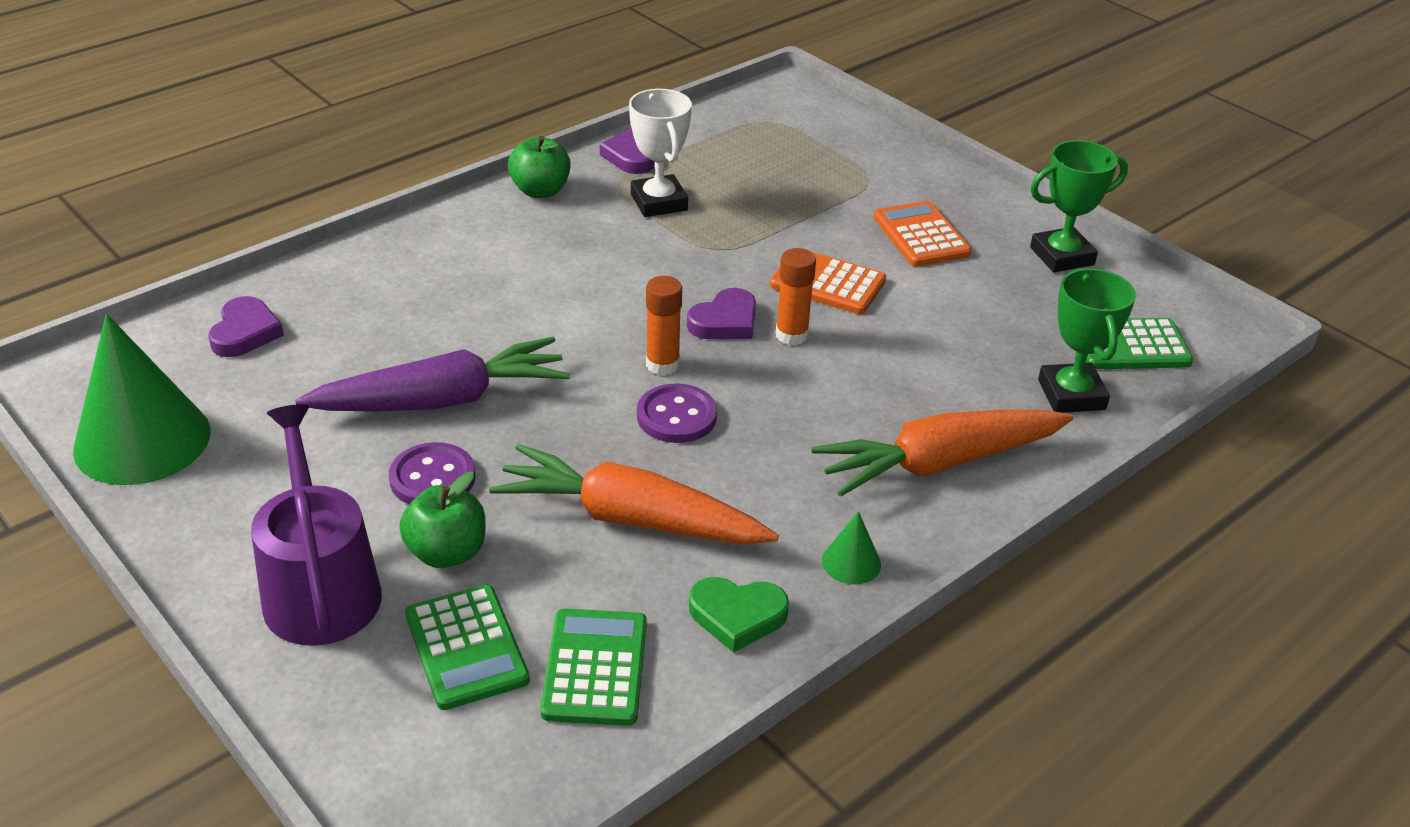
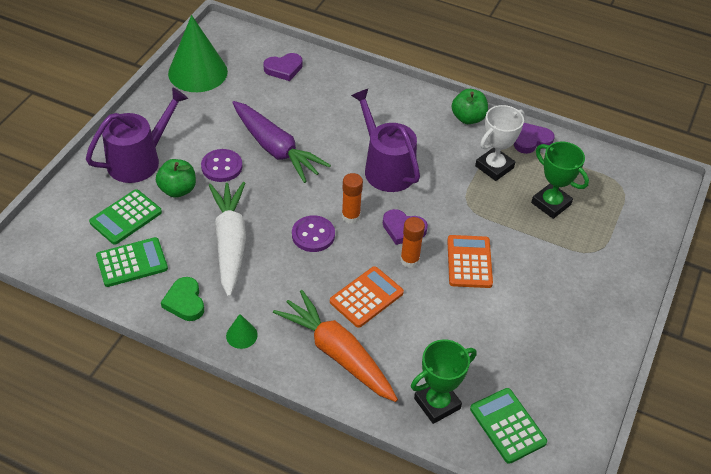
camera: 65 degrees right, 10 degrees up
orange carrot [489,444,779,545] -> white carrot [209,182,246,297]
orange calculator [873,201,972,267] -> orange calculator moved to [330,266,404,328]
green trophy [1030,140,1128,272] -> green trophy moved to [531,141,589,219]
none -> purple watering can [351,89,420,192]

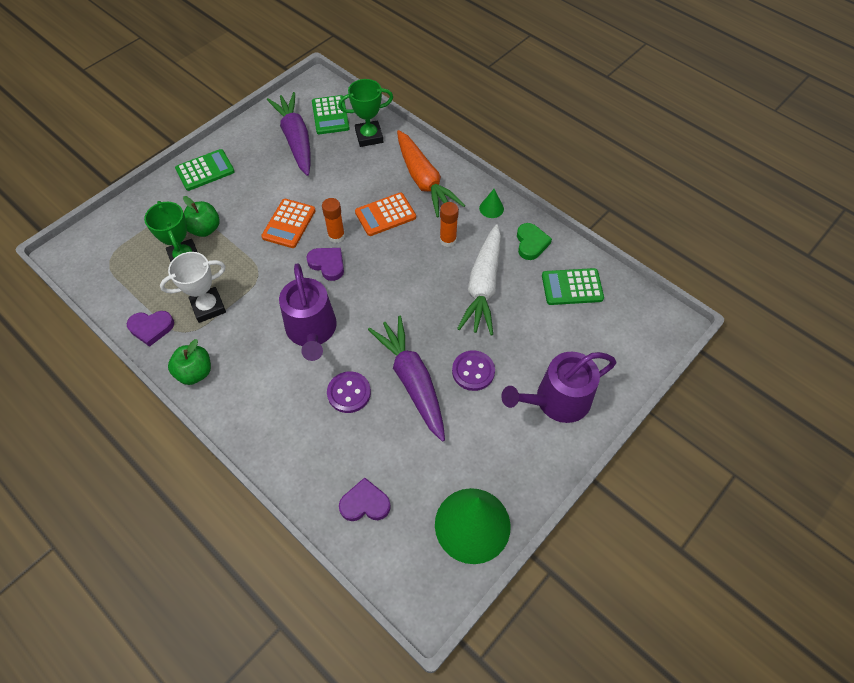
camera: 160 degrees left, 10 degrees up
green calculator [89,189,162,245] -> green calculator moved to [175,149,235,191]
green apple [156,159,196,198] -> green apple moved to [183,196,220,237]
purple button [292,215,335,252] -> purple button moved to [327,371,371,413]
orange glue stick [342,173,363,224] -> orange glue stick moved to [440,202,459,247]
none -> purple carrot [267,92,311,176]

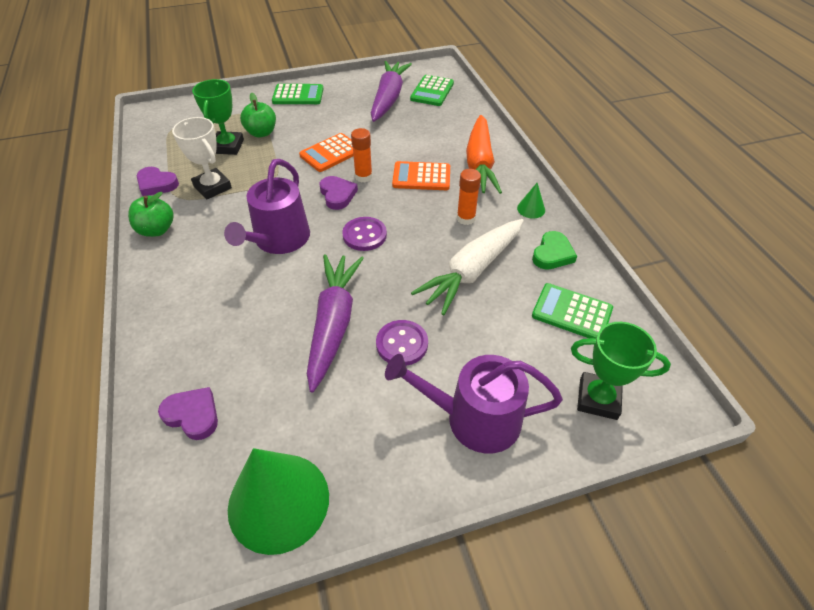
camera: 30 degrees right, 10 degrees down
white trophy [160,252,226,323] -> white trophy turned 45 degrees clockwise [172,117,232,199]
purple button [327,371,371,413] -> purple button moved to [342,217,387,251]
green trophy [338,79,393,147] -> green trophy moved to [571,322,671,420]

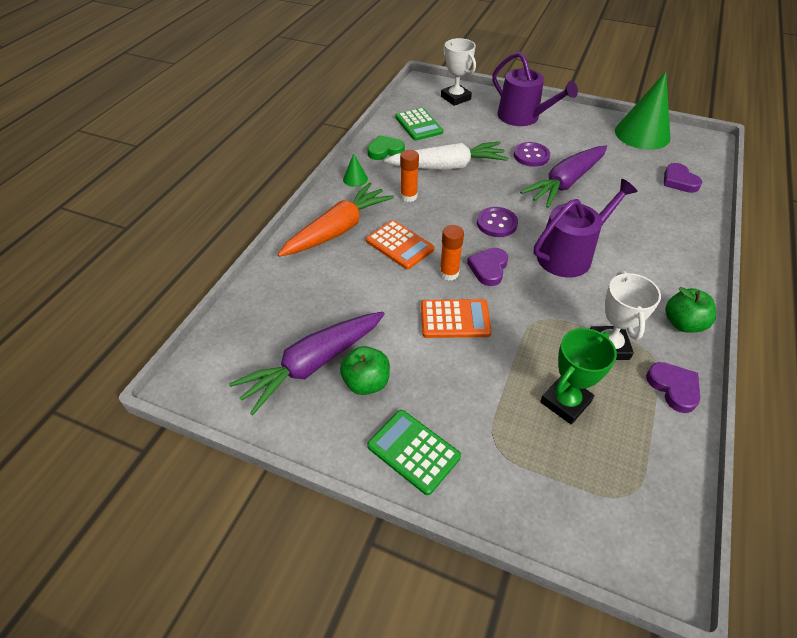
camera: 140 degrees left, 0 degrees up
green apple [240,93,276,137] -> green apple moved to [340,346,390,395]
green calculator [410,75,454,106] -> none
green trophy [571,322,671,420] -> white trophy [441,38,476,106]

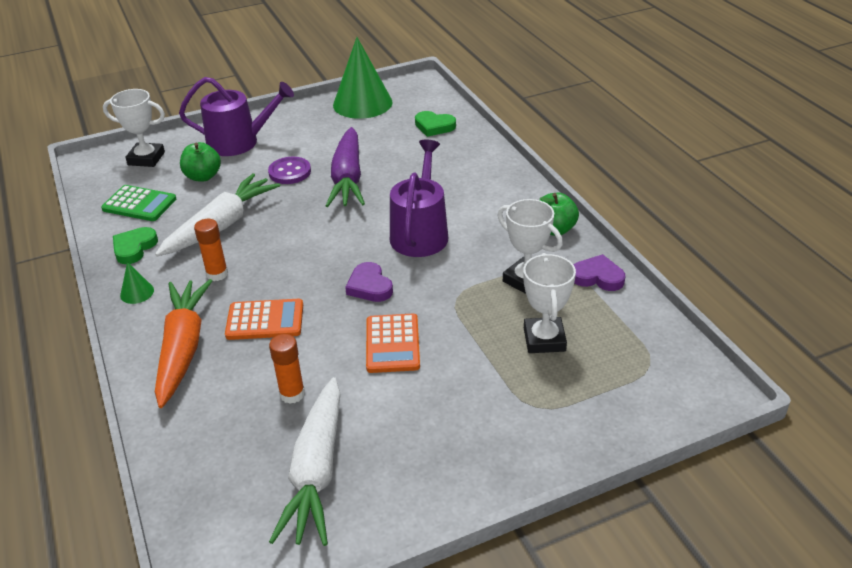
camera: 45 degrees left, 10 degrees down
purple carrot [229,312,385,415] -> white carrot [269,377,341,546]
green apple [340,346,390,395] -> green apple moved to [180,142,221,182]
green calculator [367,410,461,495] -> none
orange calculator [421,299,492,338] -> orange calculator turned 135 degrees clockwise [366,314,420,373]
orange glue stick [440,225,464,281] -> orange glue stick moved to [269,334,305,404]
purple button [477,207,518,237] -> none
green trophy [540,328,617,424] -> white trophy [523,253,576,353]
purple heart [664,163,702,193] -> green heart [415,111,456,137]

